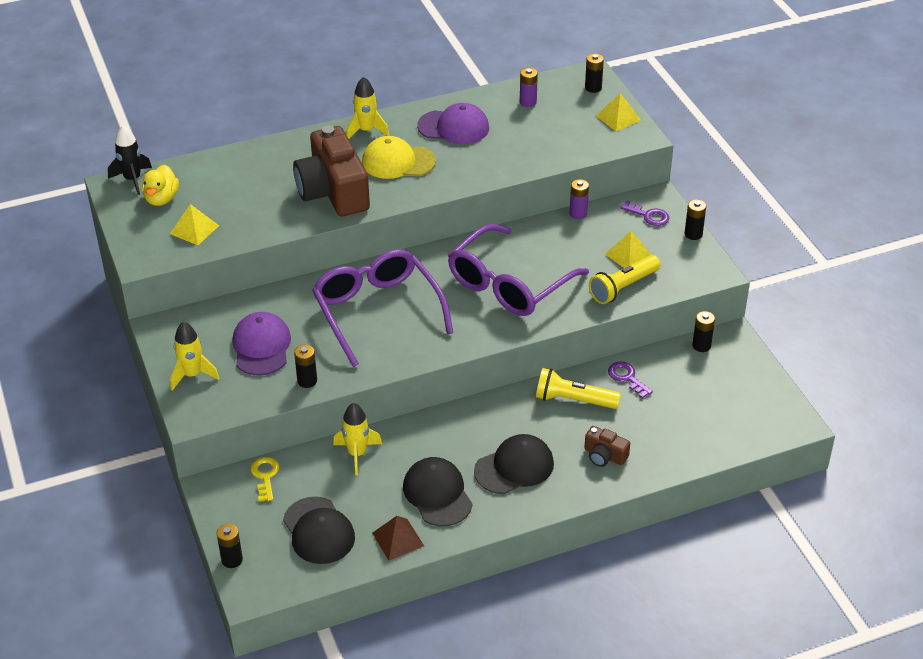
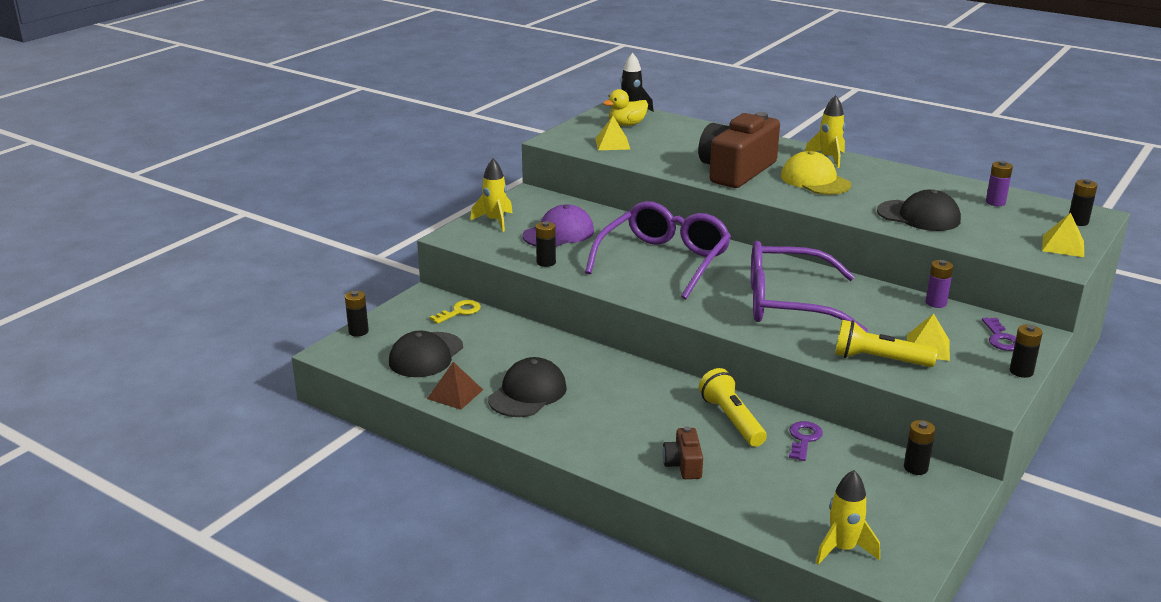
camera: 55 degrees right, 15 degrees down
yellow rocket [333,403,382,475] -> yellow rocket moved to [816,470,880,565]
purple cap [417,103,489,144] -> none
black cap [474,434,554,494] -> black cap moved to [877,189,961,231]

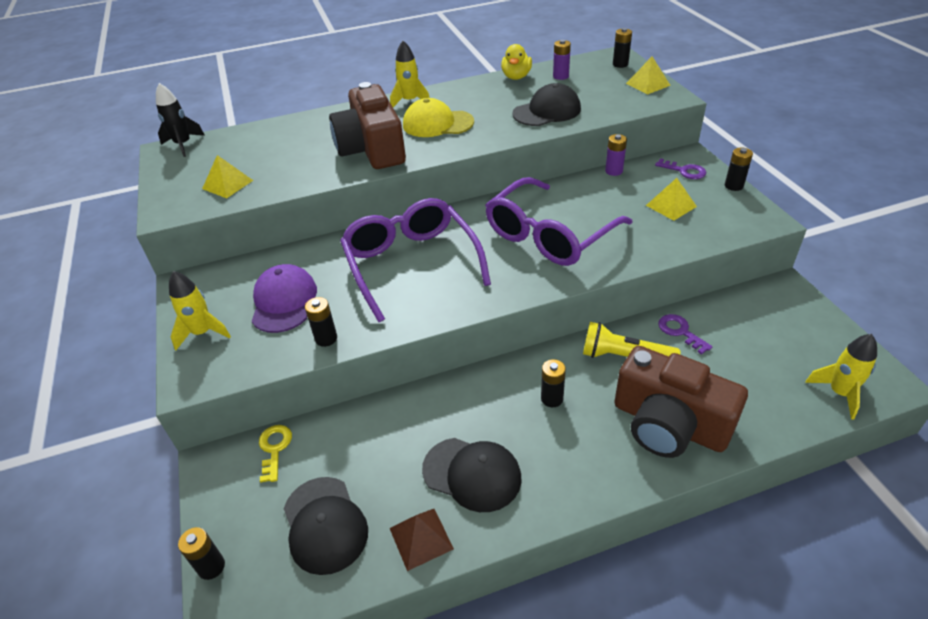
camera: 50 degrees left, 15 degrees up
black cap [488,357,567,417] -> black cap turned 135 degrees clockwise [422,438,522,512]
yellow duck [603,89,648,126] -> yellow duck moved to [501,44,532,80]
brown camera [663,426,703,479] -> brown camera [614,346,748,458], size x2.22
yellow flashlight [835,320,938,367] -> none
black battery [904,420,935,475] -> black battery moved to [541,359,566,407]

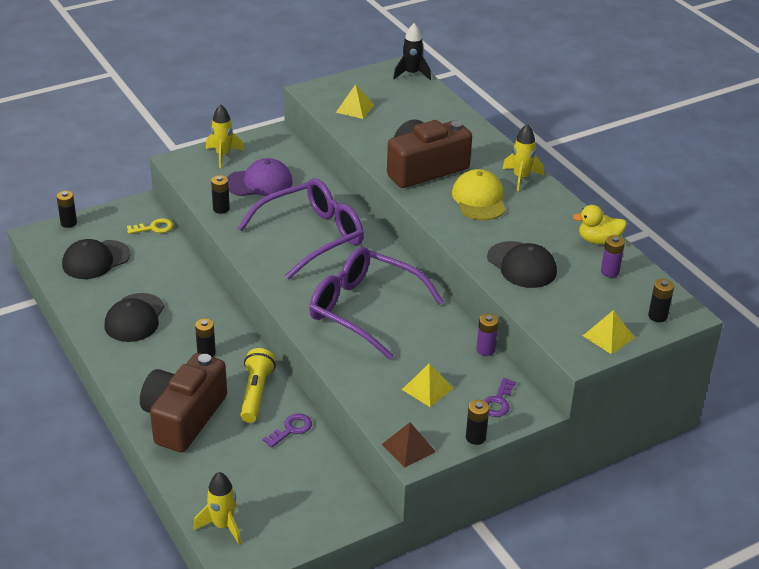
camera: 75 degrees right, 5 degrees down
brown pyramid [390,509,454,571] -> brown pyramid moved to [382,422,436,468]

